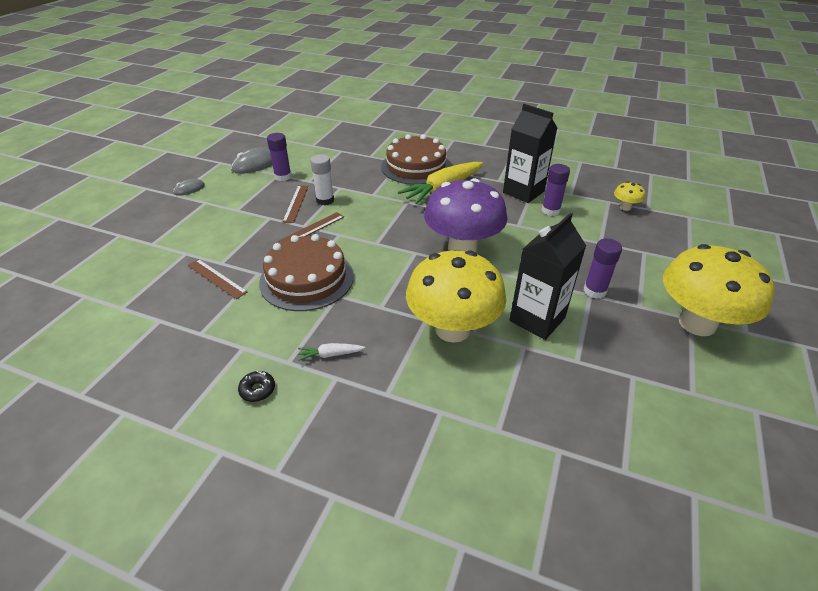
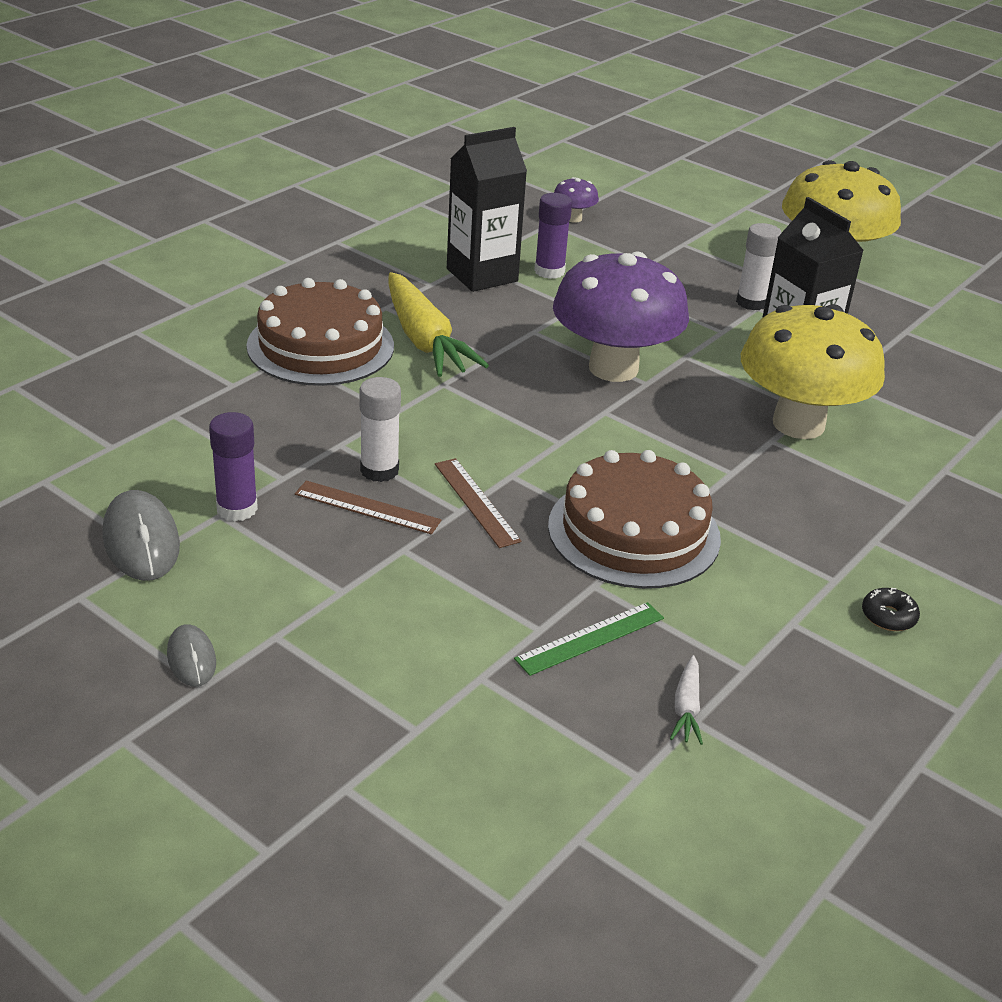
camera: 75 degrees left, 5 degrees down
brown ruler [188,259,248,299] -> green ruler [514,602,664,676]
white carrot [298,343,365,361] -> white carrot moved to [670,655,703,745]
purple glue stick [584,238,622,299] -> white glue stick [736,223,781,310]
yellow mushroom [614,182,646,211] -> purple mushroom [554,177,599,223]

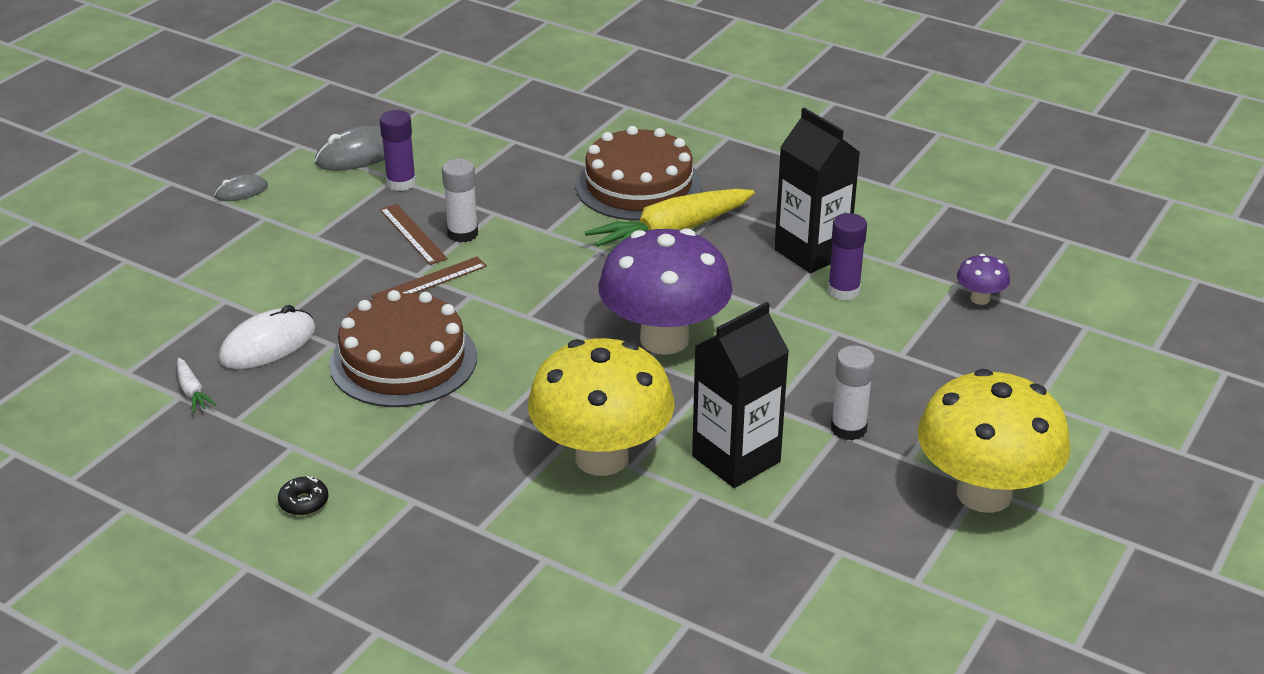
camera: 85 degrees right, 0 degrees up
brown ruler [295,480,441,534] -> brown ruler turned 45 degrees counterclockwise [380,204,448,265]
green ruler [514,602,664,676] -> white mouse [219,305,316,369]
white carrot [670,655,703,745] -> white carrot turned 120 degrees counterclockwise [177,358,216,413]

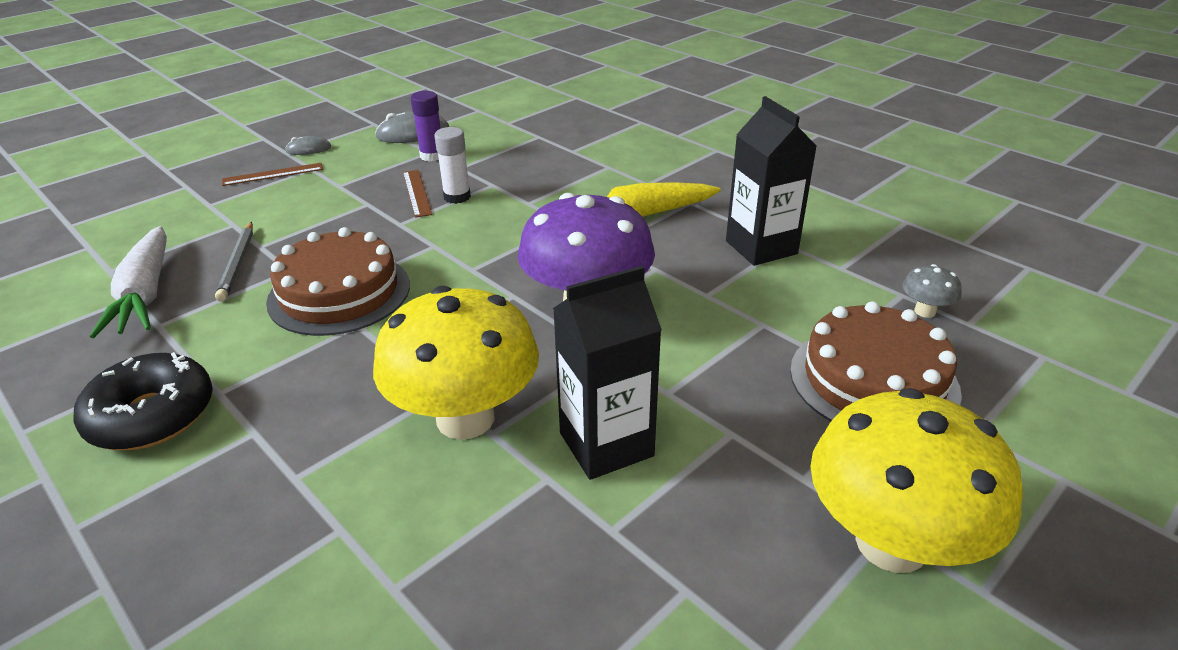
camera: 15 degrees right, 0 degrees up
white carrot [177,358,216,413] -> white carrot [90,226,167,338], size x2.30
white mouse [219,305,316,369] -> grey pencil [215,222,253,302]
black donut [278,476,328,516] -> black donut [74,352,213,450], size x2.38
brown ruler [372,257,487,298] -> brown ruler moved to [222,163,323,186]
brown cake [575,126,702,221] -> brown cake moved to [790,301,962,422]
purple glue stick [828,213,867,301] -> none
white glue stick [831,345,875,441] -> none
purple mushroom [957,254,1010,305] -> grey mushroom [902,264,962,318]

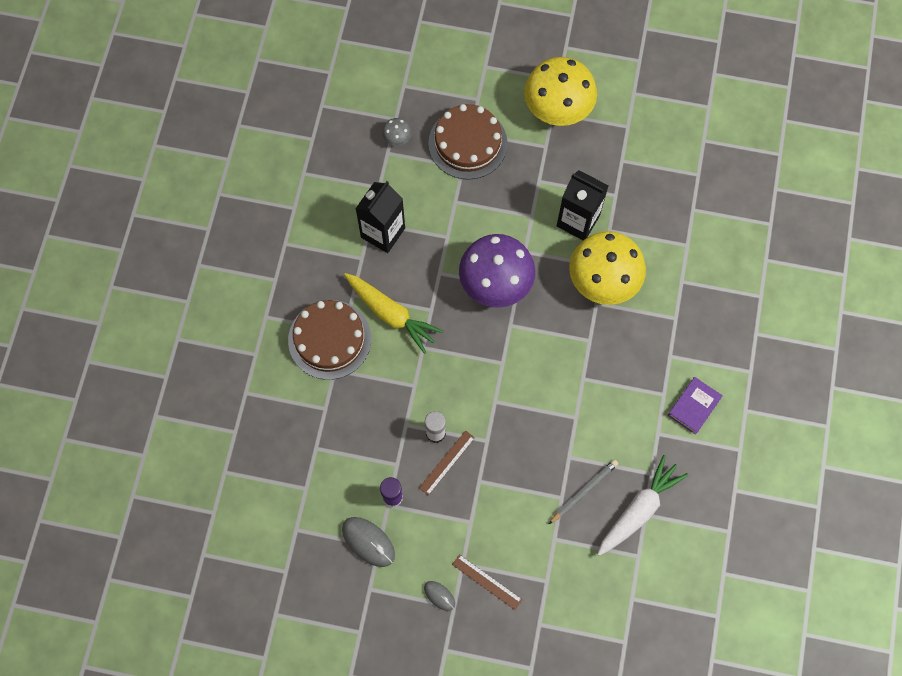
camera: 125 degrees left, 35 degrees up
black donut [74,352,213,450] -> purple book [668,377,723,435]
brown cake [266,227,410,336] -> brown cake moved to [288,300,371,380]

